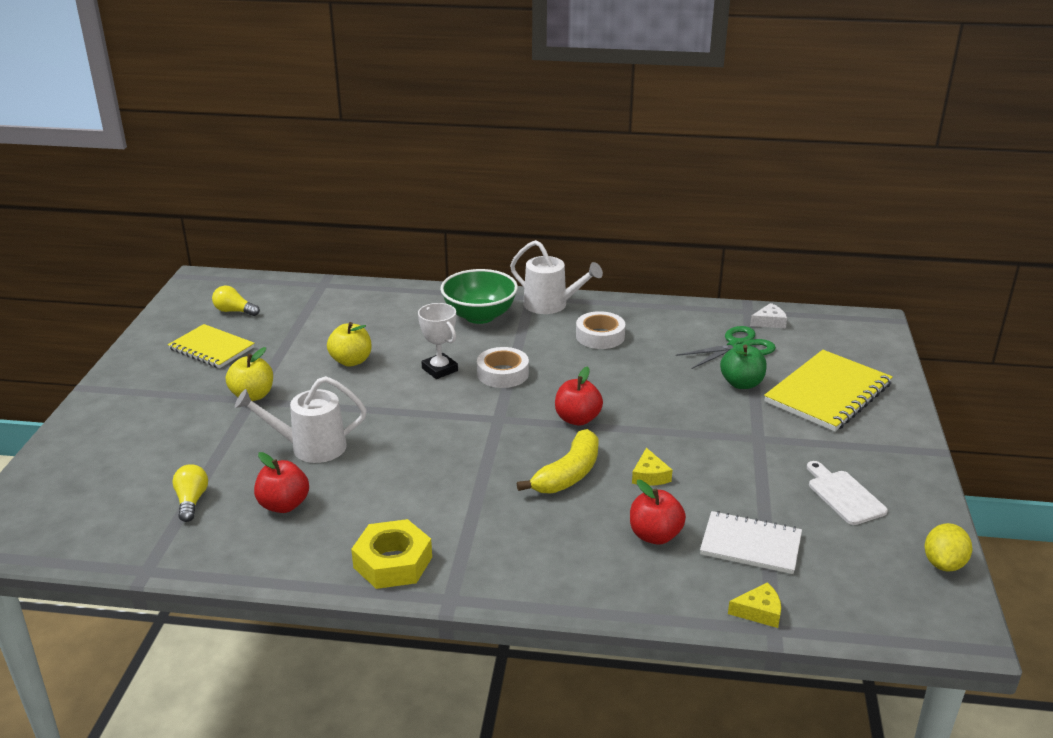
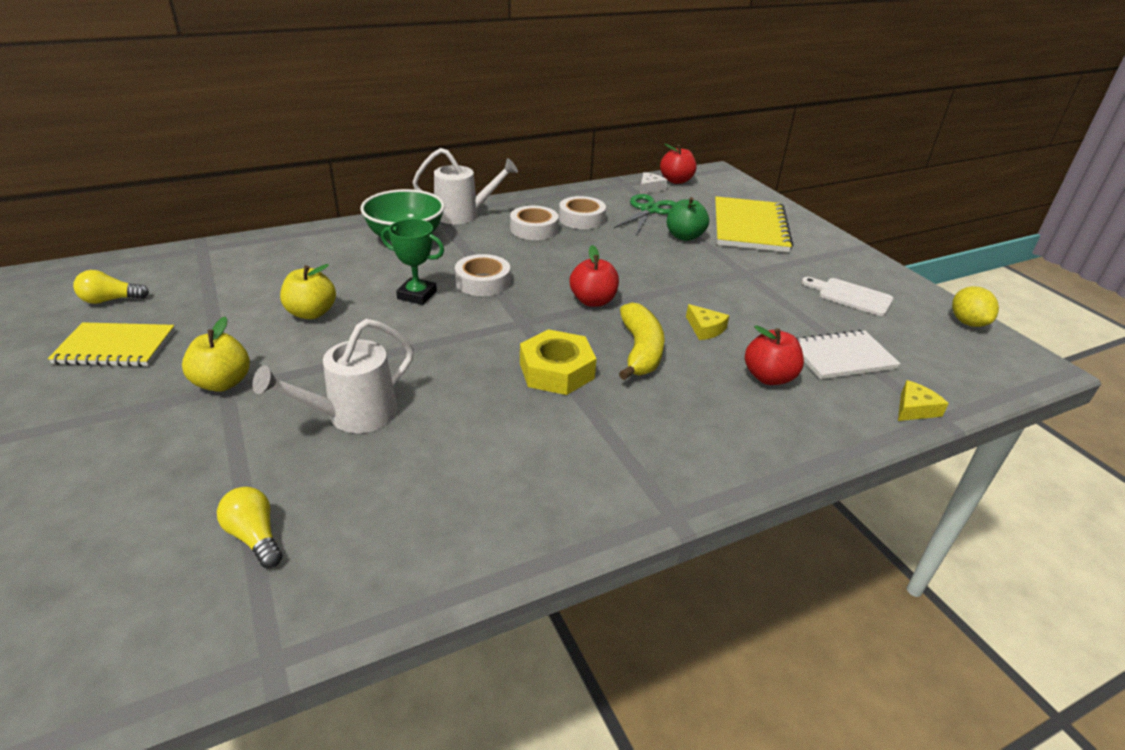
camera: 35 degrees left, 5 degrees up
red apple [254,452,309,513] -> red apple moved to [660,144,696,184]
yellow nut [351,519,432,589] -> yellow nut moved to [520,329,596,395]
white trophy [418,303,458,379] -> green trophy [381,219,444,305]
none -> white tape [559,196,606,229]

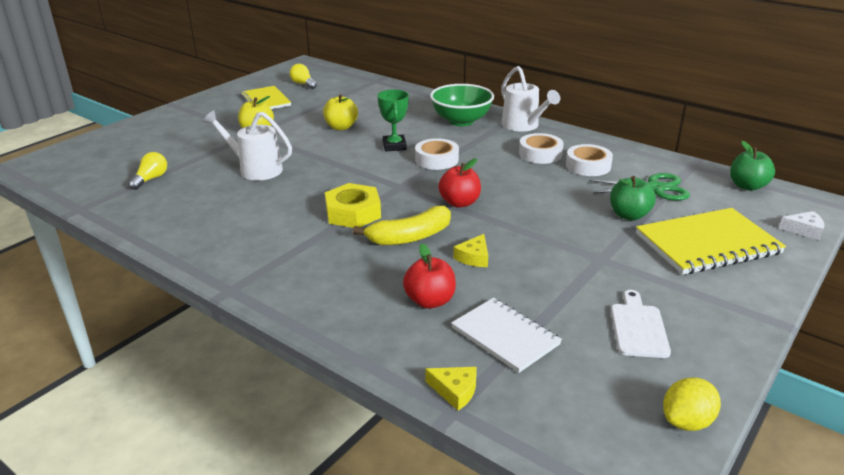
camera: 65 degrees right, 5 degrees down
white cheese [640,172,668,194] -> white cheese moved to [779,211,824,240]
red apple [660,144,696,184] -> green apple [730,141,775,191]

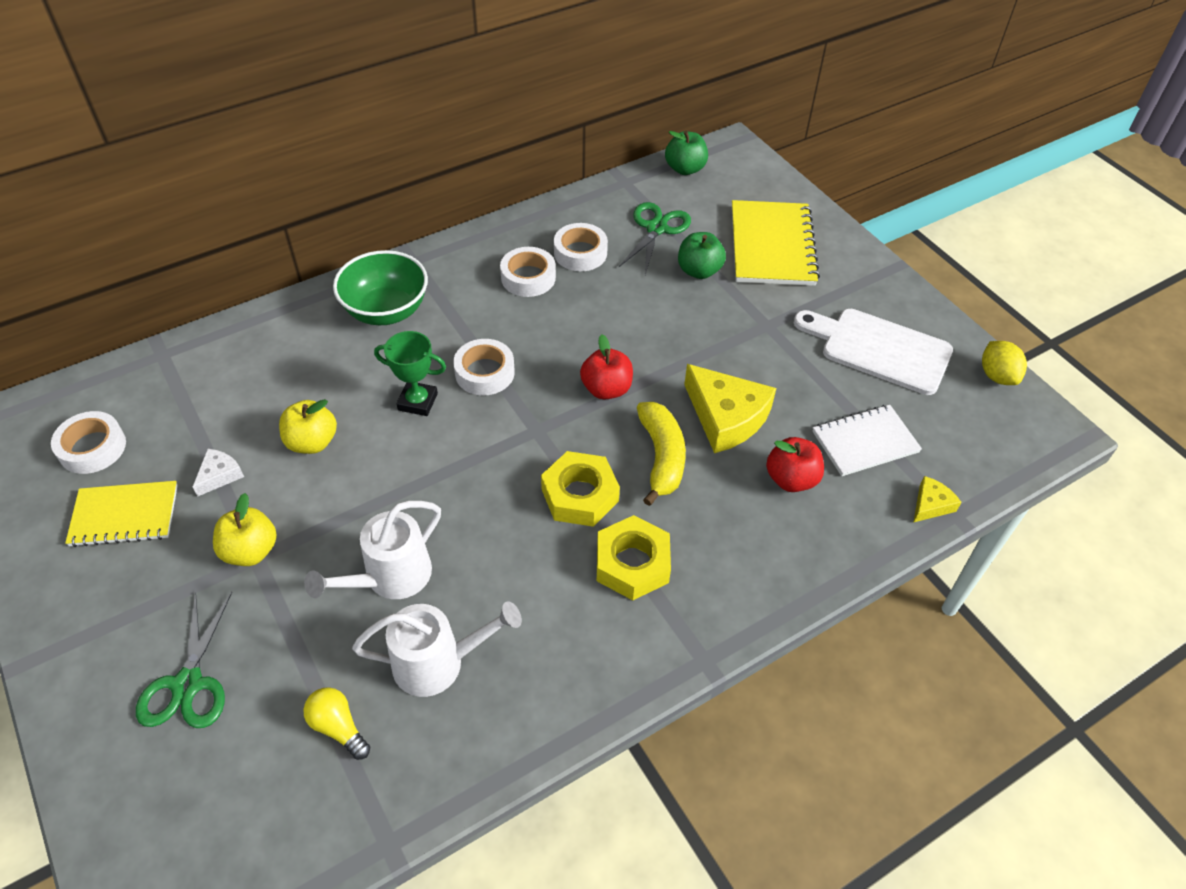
camera: 70 degrees left, 20 degrees up
yellow light bulb [290,64,317,89] -> white tape [51,411,126,474]
yellow cheese [453,234,488,267] -> yellow cheese [684,364,776,453], size x2.05
white watering can [501,66,560,132] -> white watering can moved to [352,601,522,697]
white cutting board [611,290,671,358] -> white cutting board [793,309,953,395], size x1.67
white cheese [779,211,824,240] -> white cheese moved to [193,449,244,496]
none -> green scissors [136,592,232,728]
none -> yellow nut [597,515,671,600]

